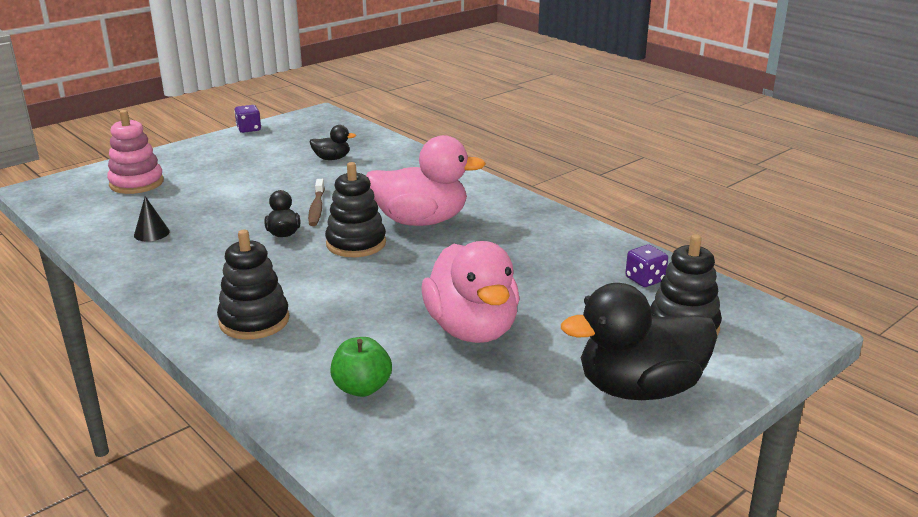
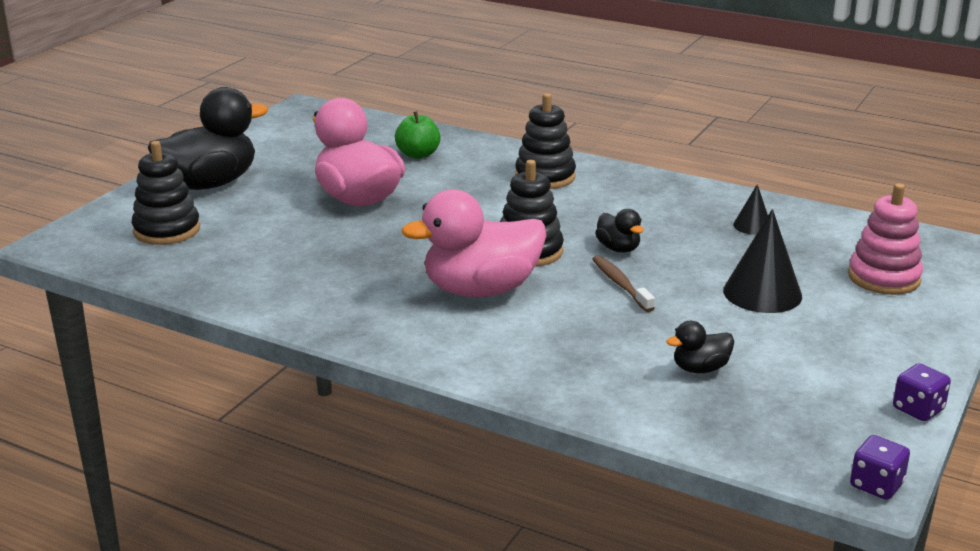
camera: 160 degrees right, 0 degrees up
purple dice [625,245,668,287] -> purple dice moved to [850,435,910,500]
none -> black cone [723,209,802,313]

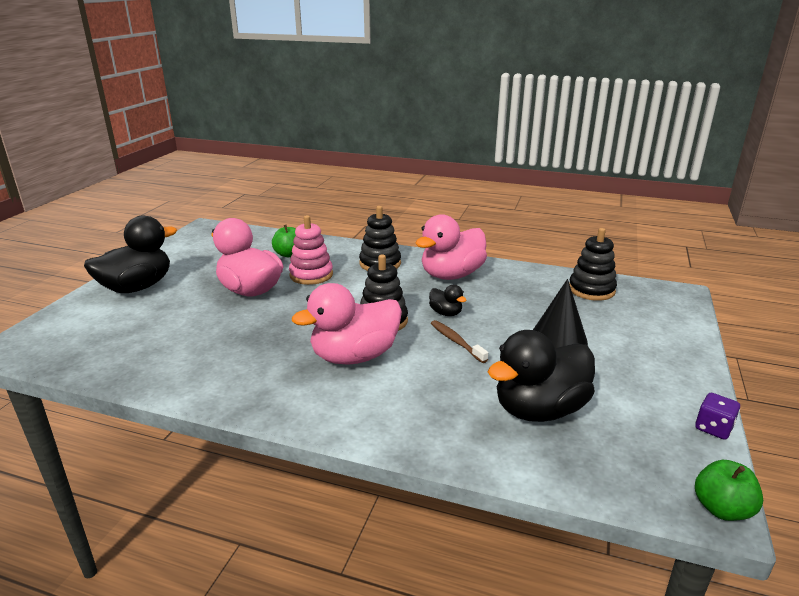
camera: 10 degrees left, 0 degrees up
black stacking toy [131,141,200,245] -> black stacking toy moved to [569,228,617,301]
black duck [666,321,734,373] -> black duck [488,330,595,422], size x2.19
black cone [733,184,768,235] -> none
pink stacking toy [848,183,923,295] -> pink stacking toy moved to [289,215,333,285]
purple dice [850,435,910,500] -> green apple [695,460,763,521]
none -> pink duck [415,214,487,280]

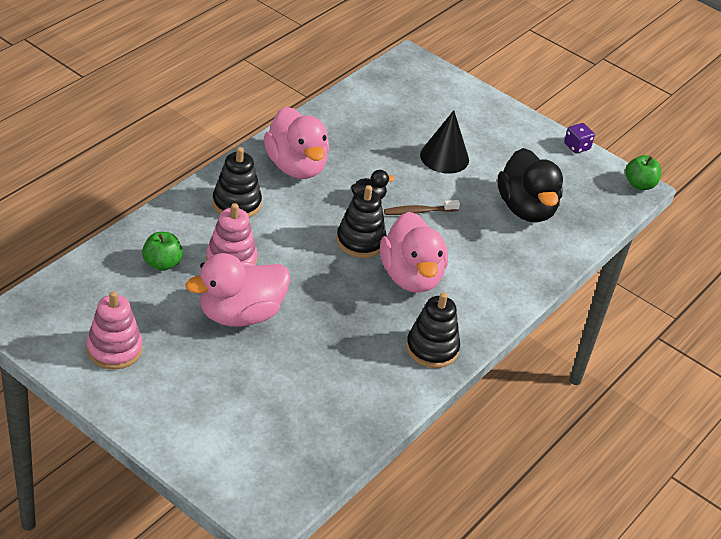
camera: 75 degrees left, 15 degrees up
black duck [84,215,177,293] -> none
black stacking toy [569,228,617,301] -> black stacking toy moved to [406,292,460,368]
none -> pink stacking toy [86,291,143,370]

